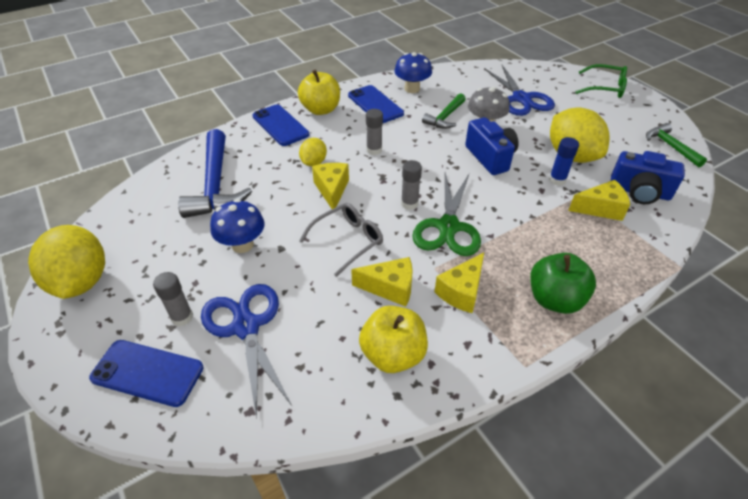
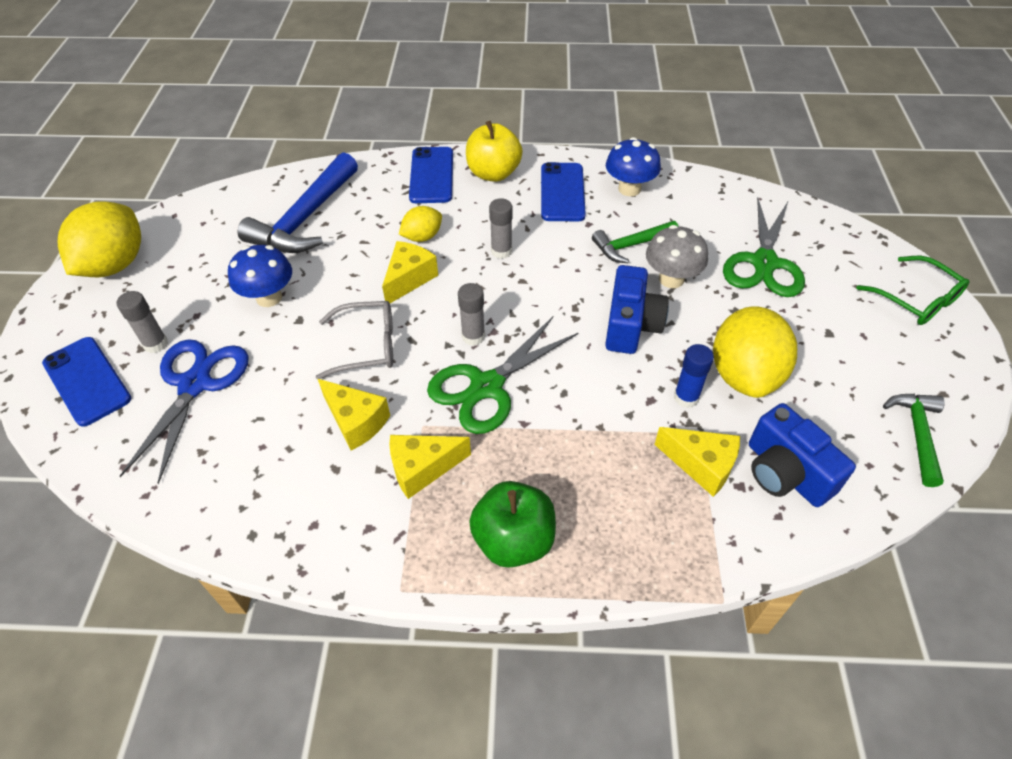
camera: 35 degrees right, 5 degrees up
yellow apple [359,306,428,373] -> none
blue scissors [484,65,555,116] -> green scissors [723,197,805,297]

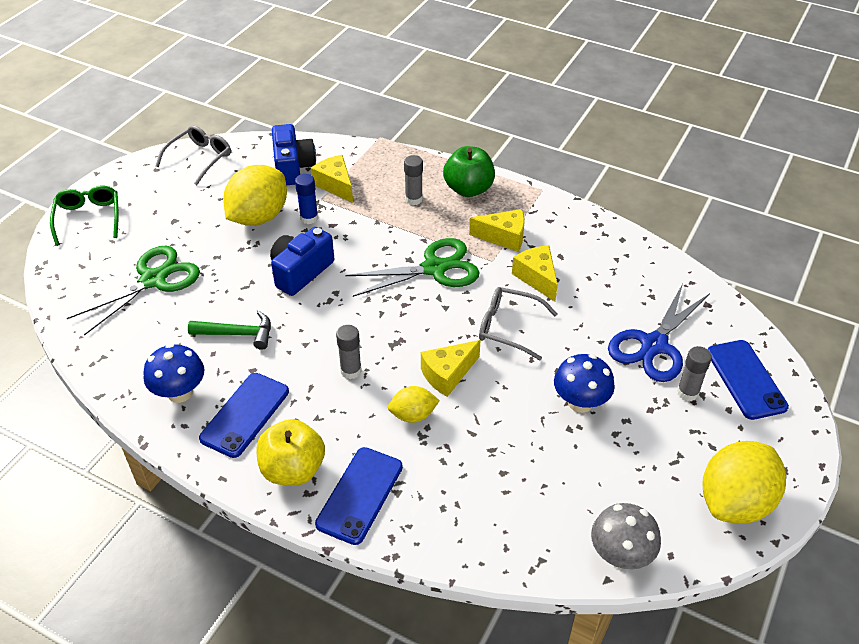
camera: 155 degrees left, 5 degrees down
blue hammer [238,152,358,253] -> none
grey glue stick [458,283,485,346] -> grey glue stick moved to [404,155,423,205]
grey mushroom [646,225,708,288] -> grey mushroom moved to [591,503,661,569]
green hammer [883,394,945,487] -> grey glasses [155,125,231,185]

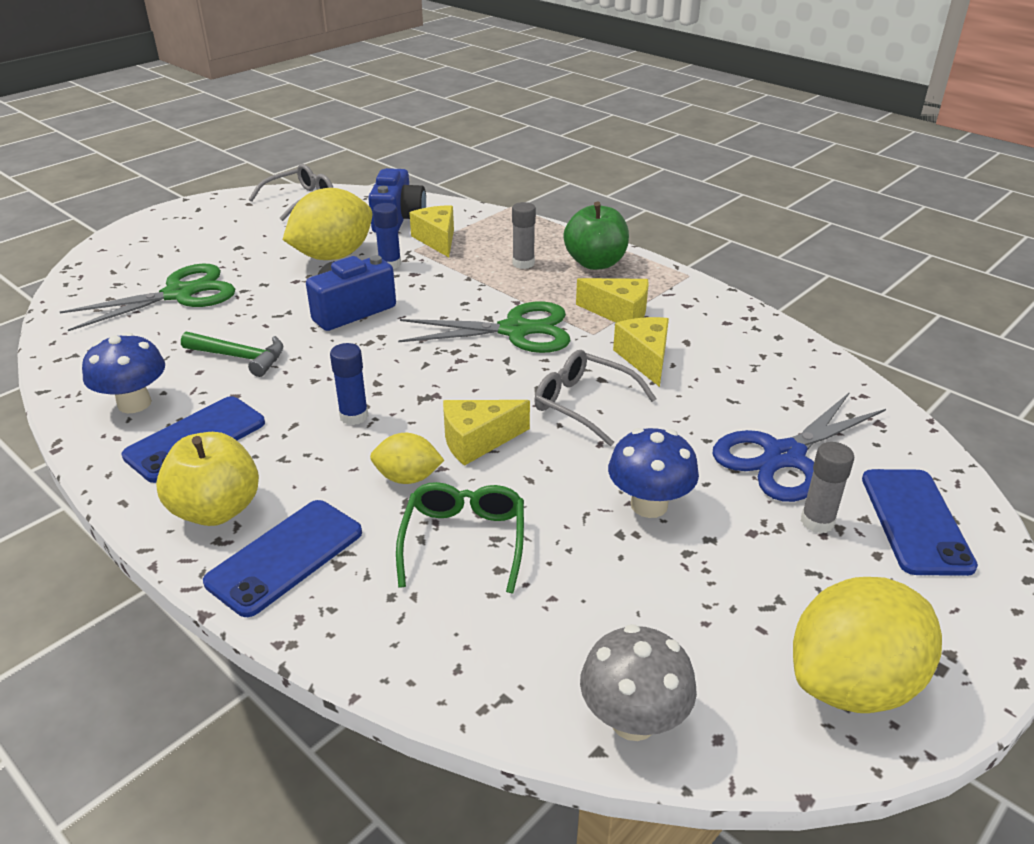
camera: 15 degrees right, 10 degrees down
green glasses [50,186,119,246] -> green glasses moved to [396,482,524,593]
grey glue stick [336,325,362,379] -> blue glue stick [330,343,369,425]

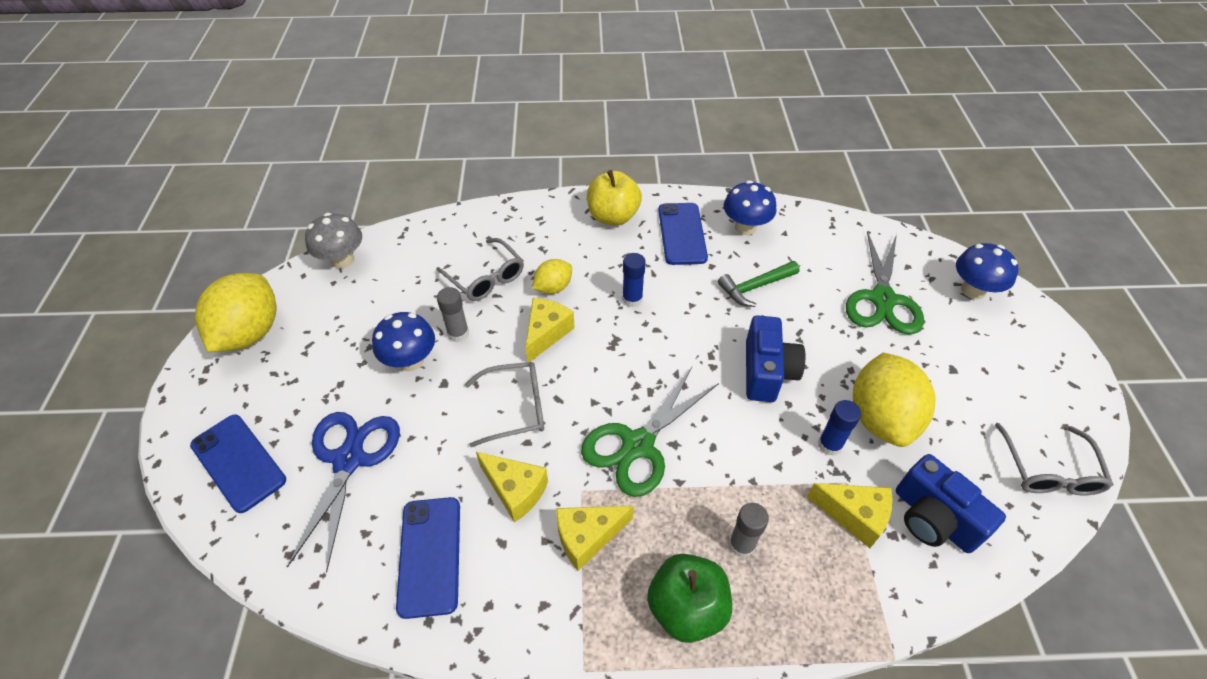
camera: 135 degrees right, 15 degrees up
blue phone [203,500,362,617] -> blue phone moved to [396,497,460,619]
green glasses [396,482,524,593] -> grey glasses [436,238,524,301]
grey glue stick [801,442,854,533] -> grey glue stick moved to [437,287,469,342]
none -> blue mushroom [956,243,1018,299]

